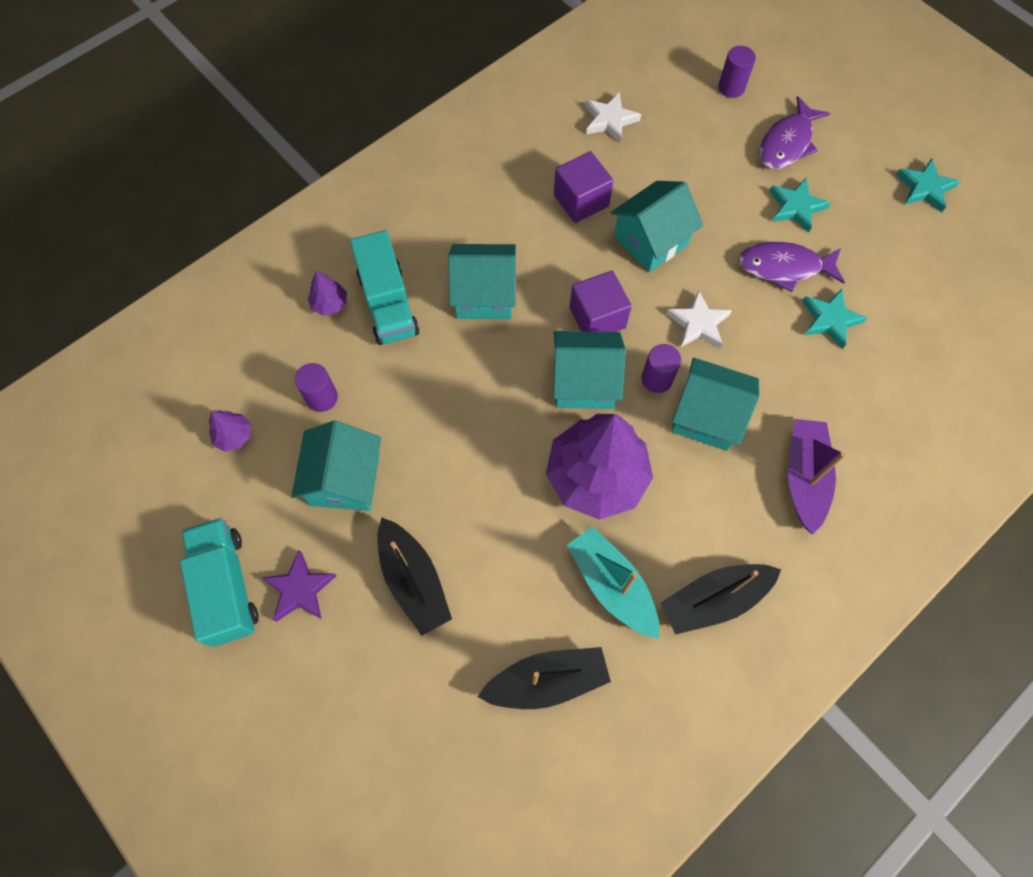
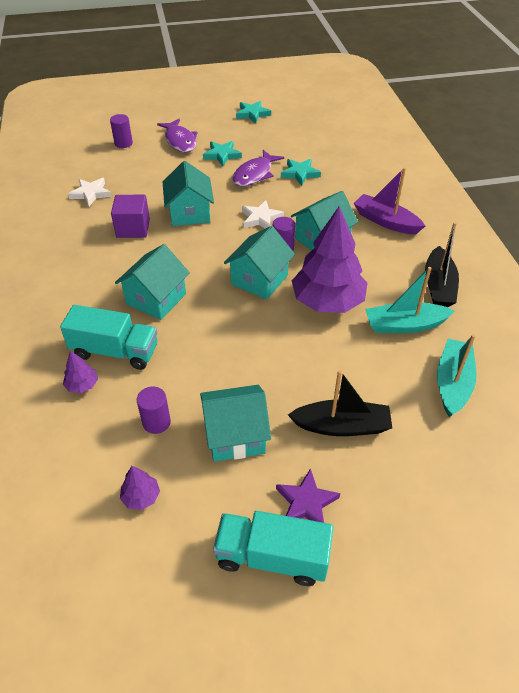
camera: 60 degrees left, 20 degrees down
turquoise house [291,421,381,511] -> turquoise house turned 45 degrees counterclockwise [200,385,271,462]
black boat [478,647,611,709] -> turquoise boat [437,334,476,417]
purple cube [570,271,632,332] -> none

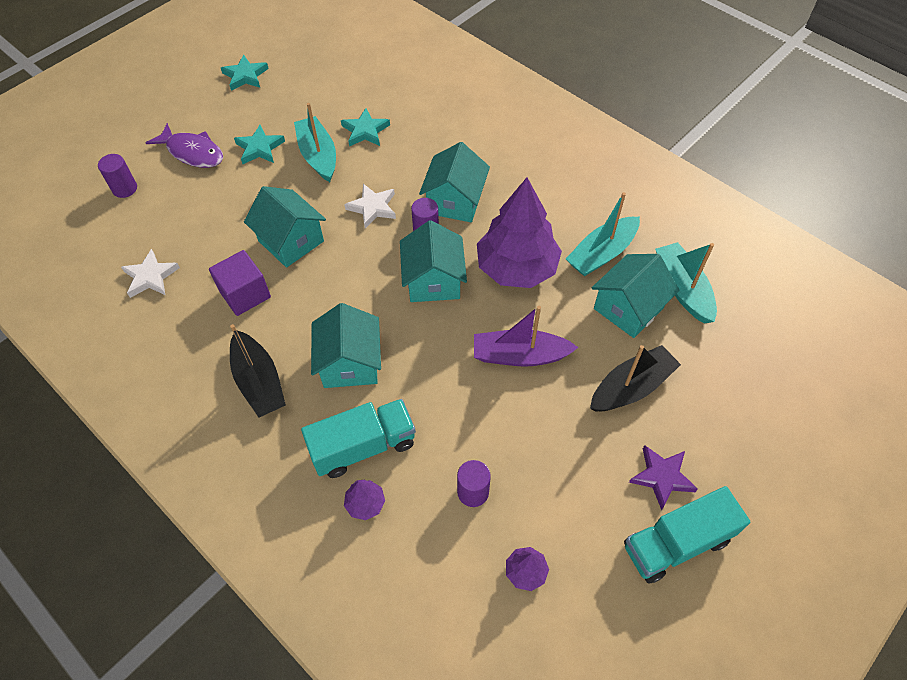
camera: 35 degrees left, 10 degrees up
turquoise house [200,385,271,462] -> turquoise house moved to [592,254,679,338]
purple fish [232,150,284,186] -> turquoise boat [294,103,336,182]
purple boat [354,168,425,234] -> purple boat moved to [474,306,579,367]
black boat [425,222,459,308] -> black boat moved to [230,324,286,417]

